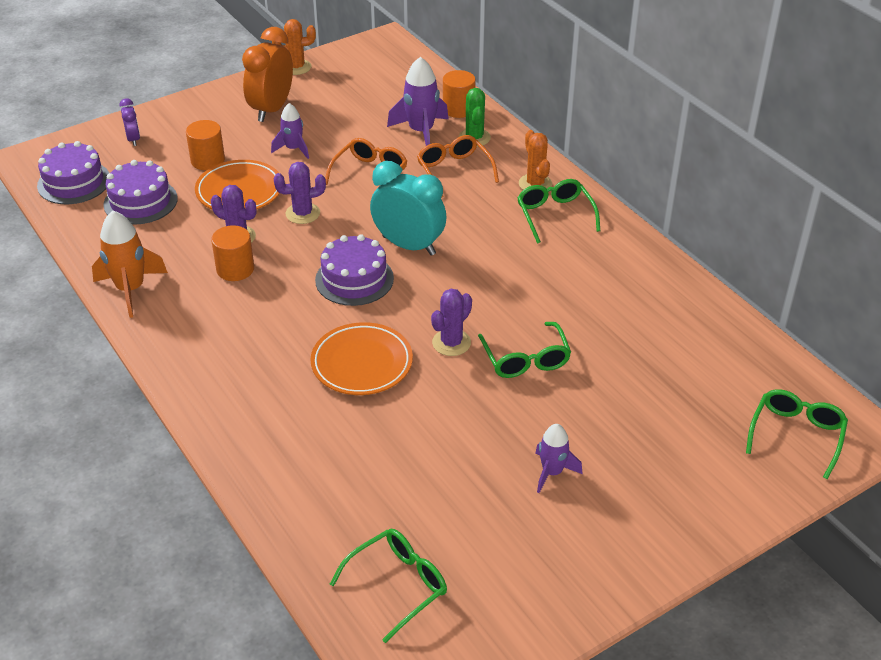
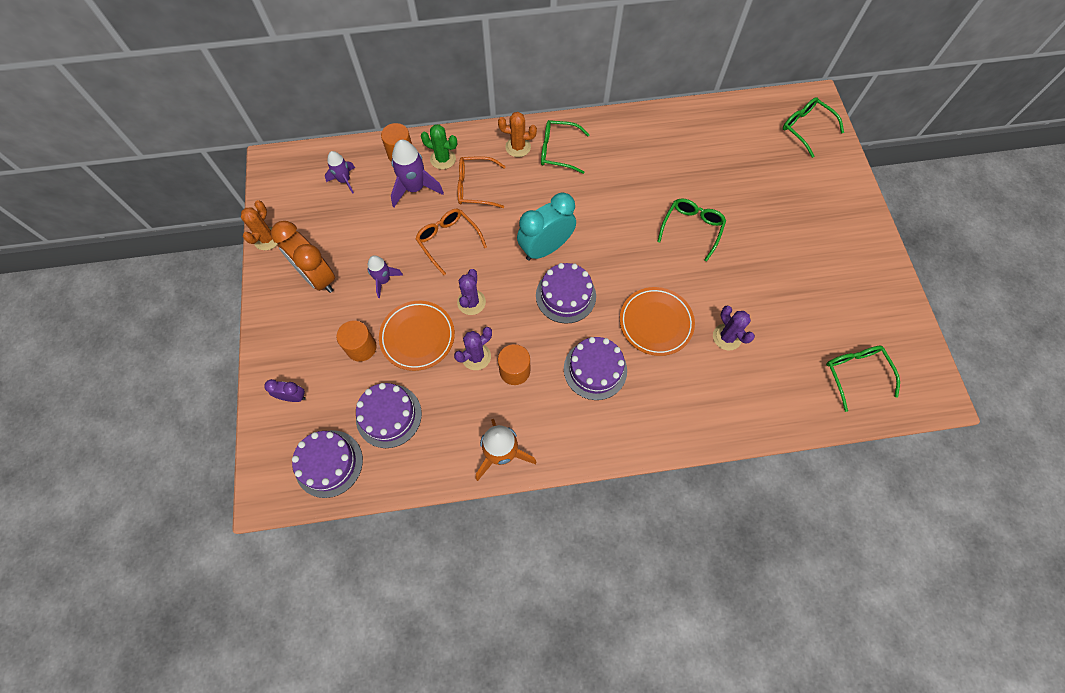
camera: 65 degrees left, 25 degrees up
purple cactus [431,289,472,356] -> purple cactus moved to [713,306,755,350]
green glasses [478,322,571,378] -> green glasses turned 75 degrees counterclockwise [657,199,726,261]
purple rocket [535,424,583,493] -> purple rocket moved to [325,151,355,194]
none -> purple cake [564,337,627,400]

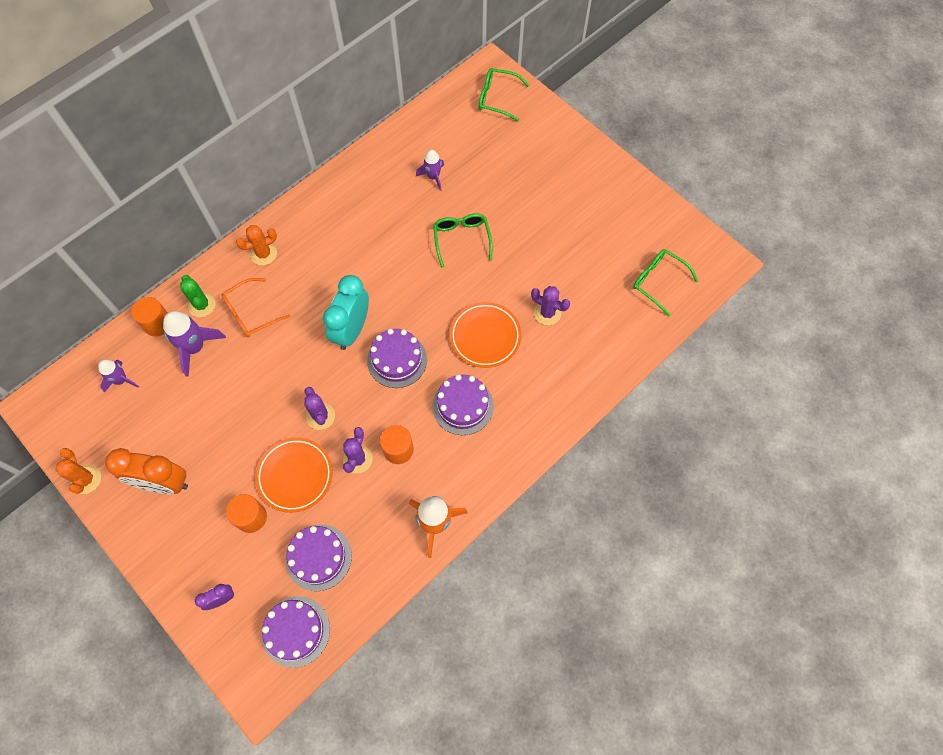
camera: 35 degrees left, 0 degrees up
purple rocket [367,255,403,298] -> purple rocket moved to [416,150,444,191]
orange glasses [416,209,487,275] -> none
green cactus [421,124,457,169] -> green cactus turned 75 degrees clockwise [180,275,216,317]
green glasses [541,120,590,174] -> none

